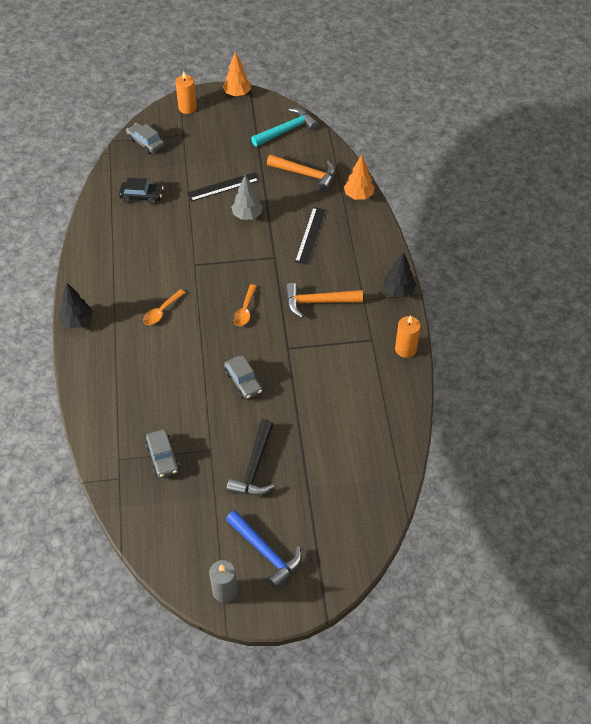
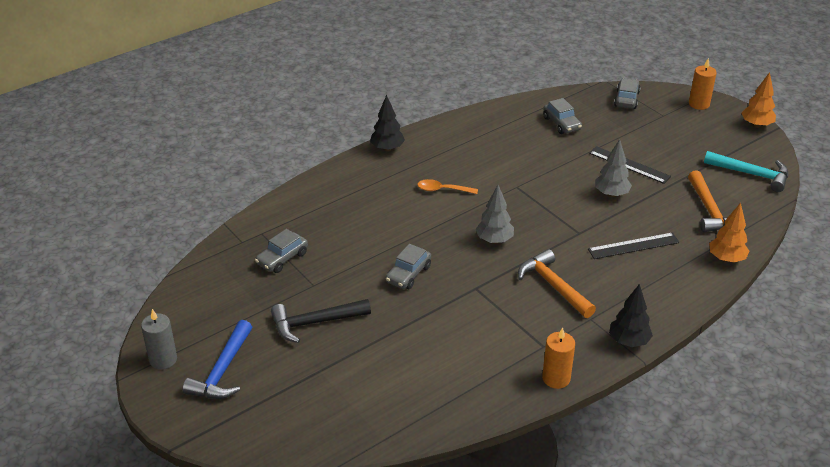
camera: 60 degrees right, 15 degrees down
black car [119,178,164,205] -> grey car [543,98,582,134]
orange spoon [233,284,257,326] -> grey tree [476,185,514,244]

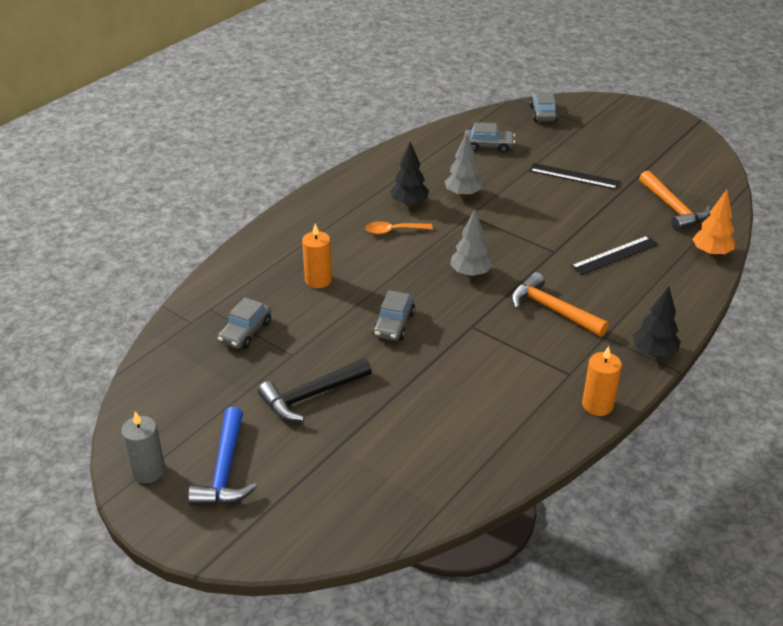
camera: 15 degrees left, 0 degrees up
black tree [370,95,405,151] -> black tree moved to [390,142,429,206]
grey car [543,98,582,134] -> grey car turned 45 degrees counterclockwise [464,122,515,153]
grey tree [595,139,632,197] -> grey tree moved to [445,133,483,197]
orange candle [689,58,717,110] -> orange candle moved to [302,224,332,288]
turquoise hammer [704,151,788,192] -> none
orange tree [742,72,776,128] -> none

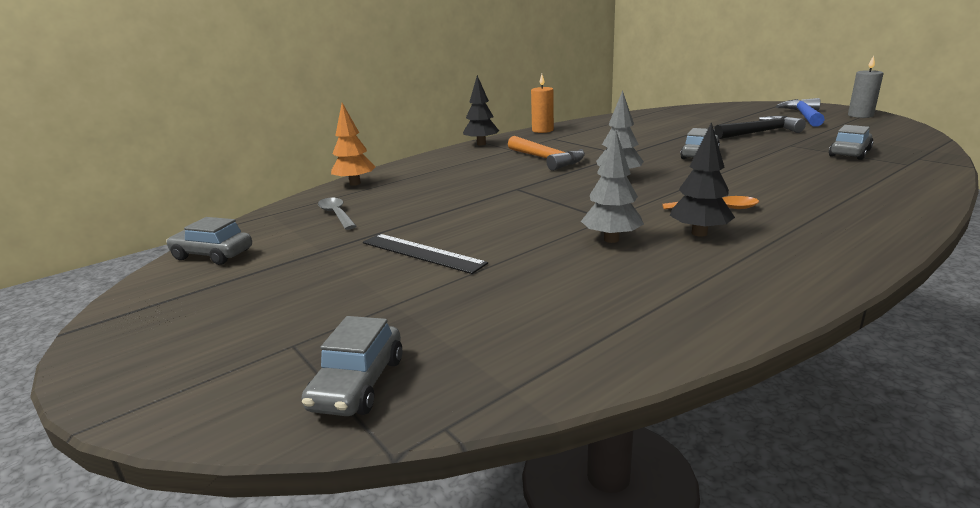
camera: 165 degrees left, 15 degrees down
orange candle [302,224,332,288] -> none
grey car [464,122,515,153] -> grey car moved to [166,217,252,265]
black ruler [571,236,659,276] -> none
orange hammer [639,171,710,231] -> grey spoon [318,198,356,230]

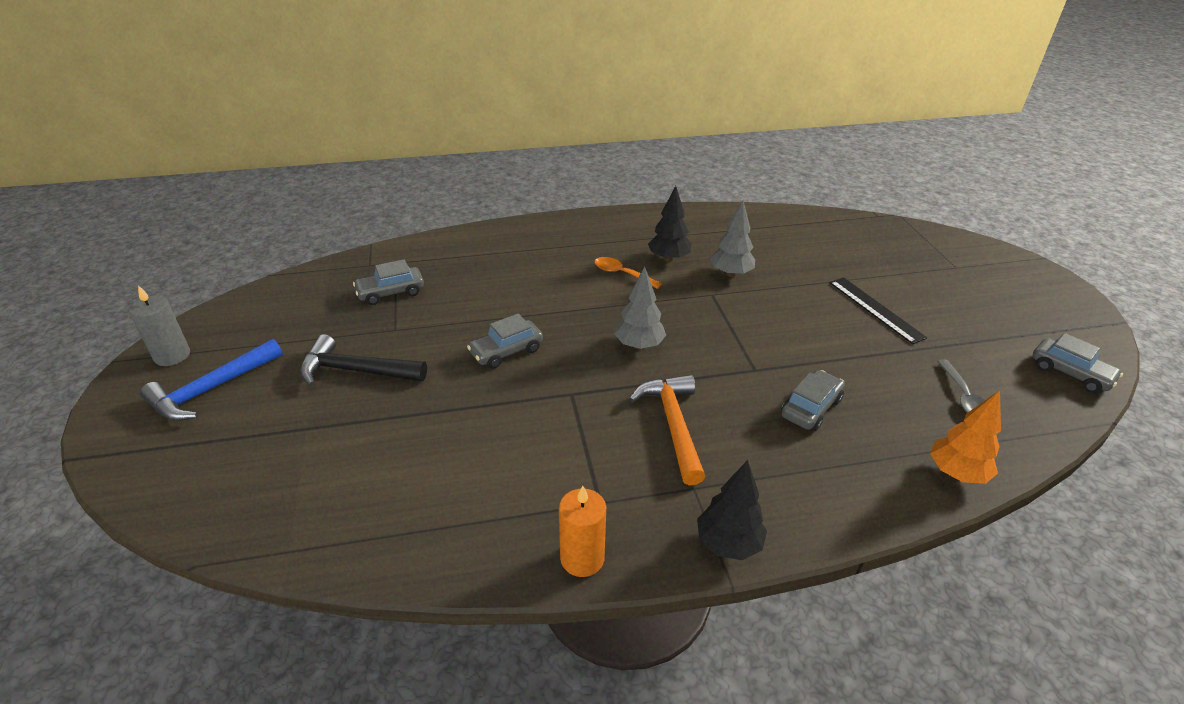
camera: 155 degrees left, 15 degrees up
grey car [302,316,402,416] -> grey car moved to [781,370,845,431]

